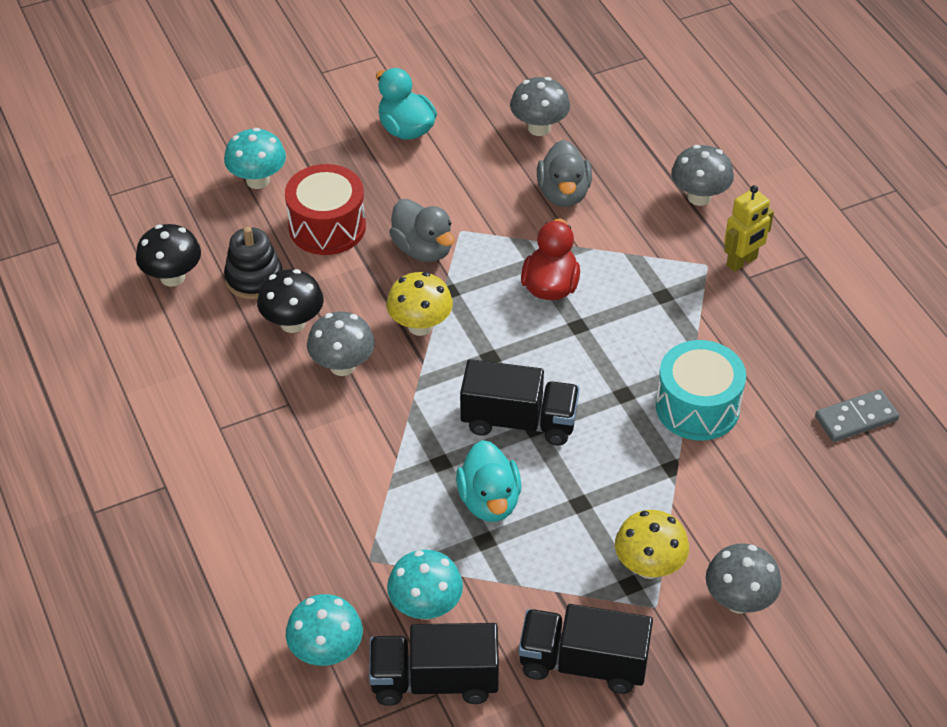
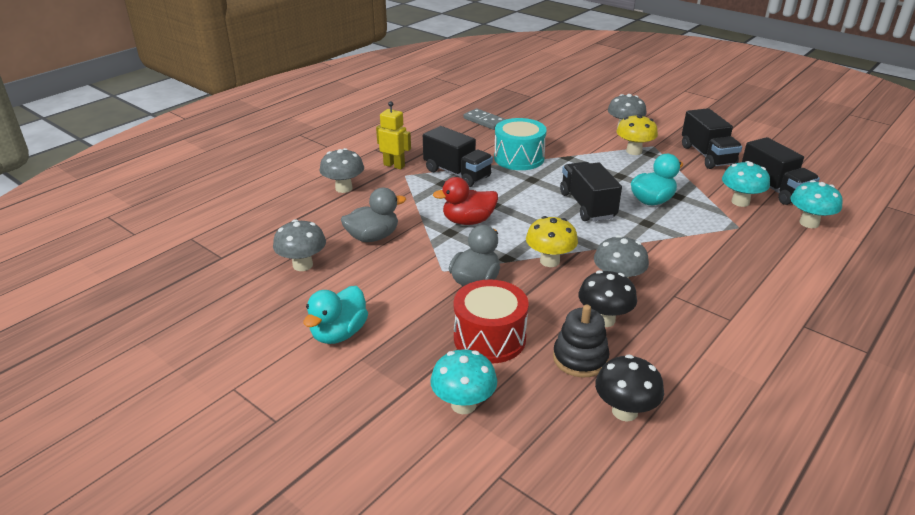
camera: 115 degrees left, 15 degrees down
none -> black truck [423,126,493,187]

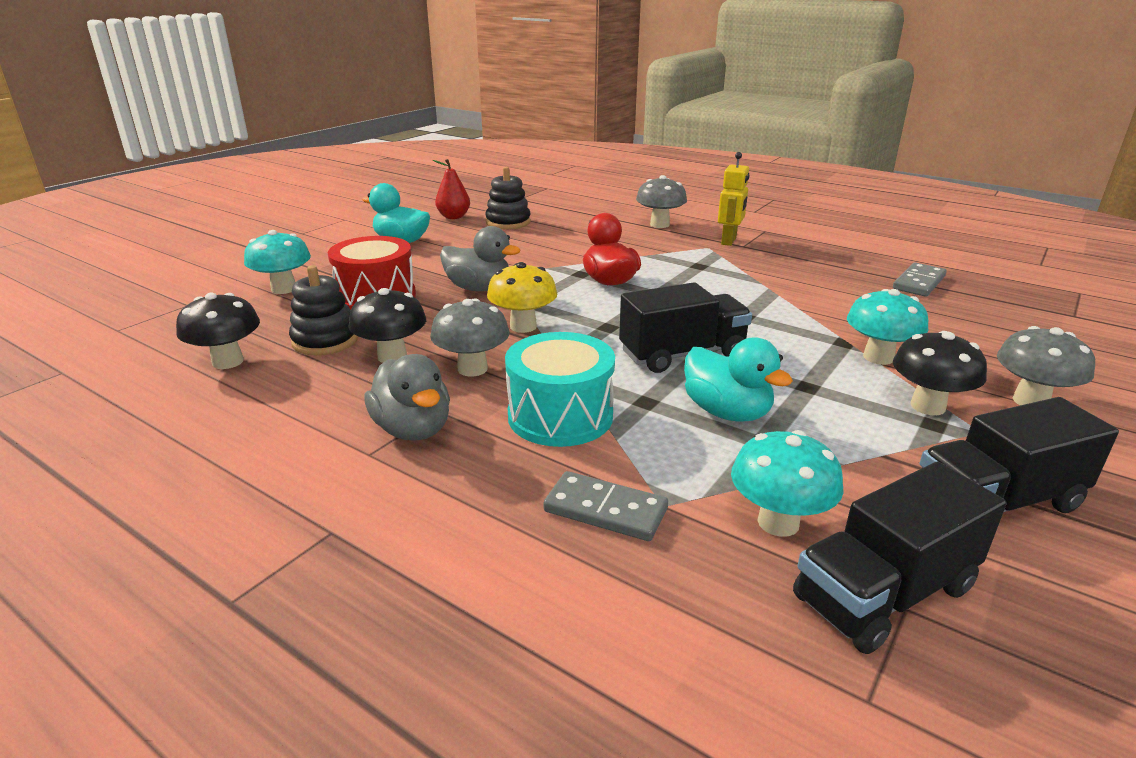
camera: 85 degrees right, 5 degrees down
grey mushroom [273,219,326,271] -> black stacking toy [485,167,531,229]
grey duck [341,188,406,242] -> grey duck moved to [364,354,450,441]
black truck [423,126,493,187] -> none
turquoise drum [494,118,547,170] -> turquoise drum moved to [505,332,615,447]
yellow mushroom [617,114,658,155] -> black mushroom [893,331,987,415]
turquoise mushroom [790,180,843,228] -> turquoise mushroom moved to [847,289,928,365]
none -> red pear [433,159,470,219]
none -> grey domino [543,471,668,541]

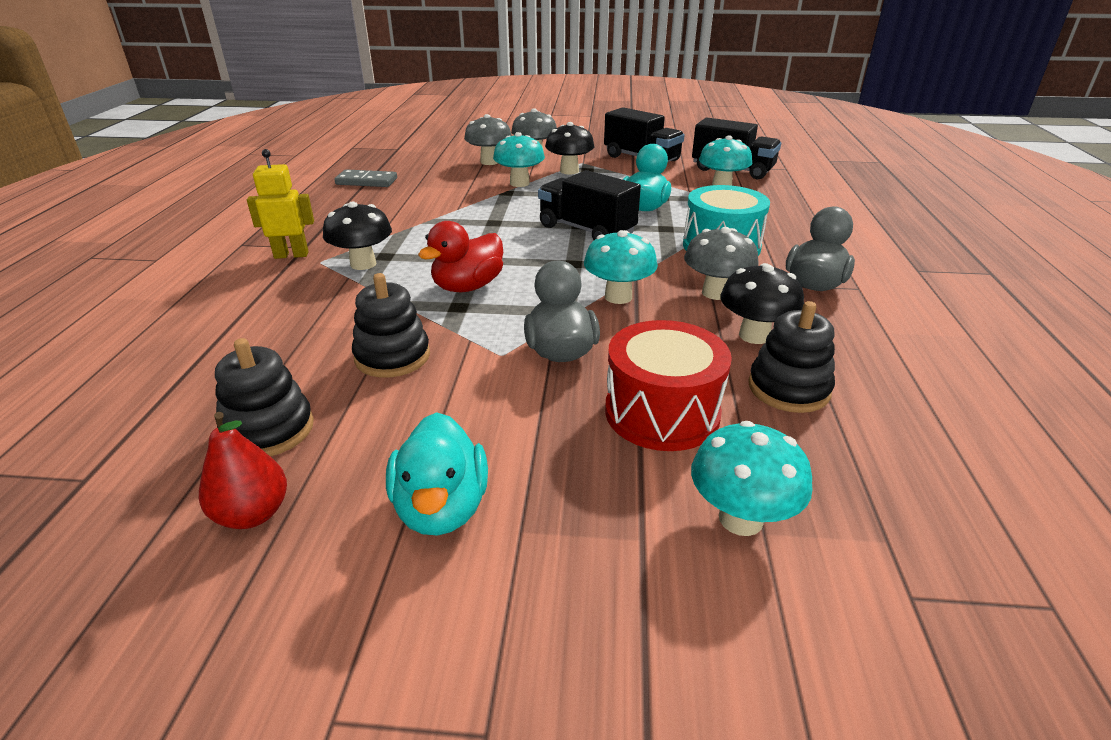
camera: 120 degrees left, 5 degrees up
black mushroom [176,293,260,369] -> black mushroom moved to [323,202,392,270]
yellow mushroom [487,262,557,333] -> turquoise mushroom [584,230,658,304]
grey domino [543,471,668,541] -> none
grey mushroom [636,175,687,228] -> grey mushroom moved to [464,114,512,165]
none -> black stacking toy [352,273,430,378]

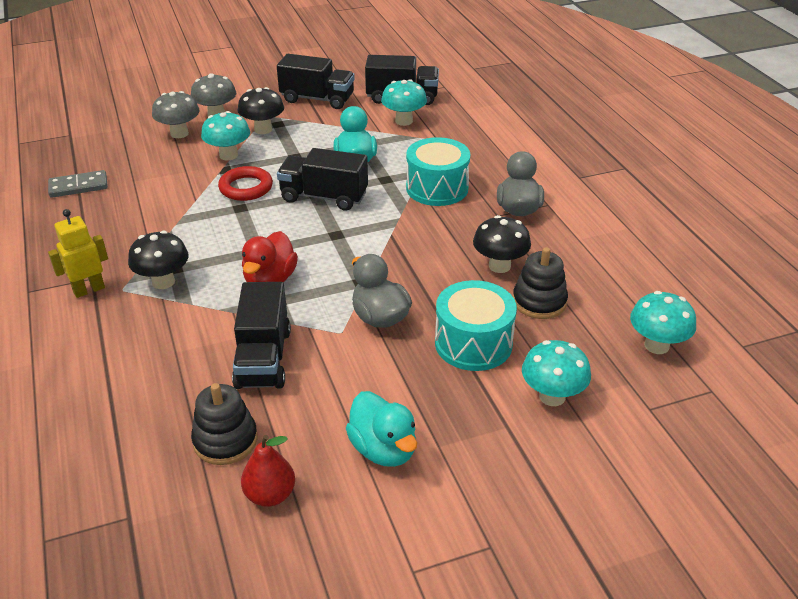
camera: 25 degrees left, 5 degrees up
black stacking toy [352,273,430,378] -> black truck [232,282,291,389]
turquoise mushroom [584,230,658,304] -> turquoise mushroom moved to [630,291,696,354]
red drum [605,320,732,451] -> turquoise drum [435,280,517,371]
grey mushroom [684,227,759,300] -> none
none -> red ring [218,166,273,201]

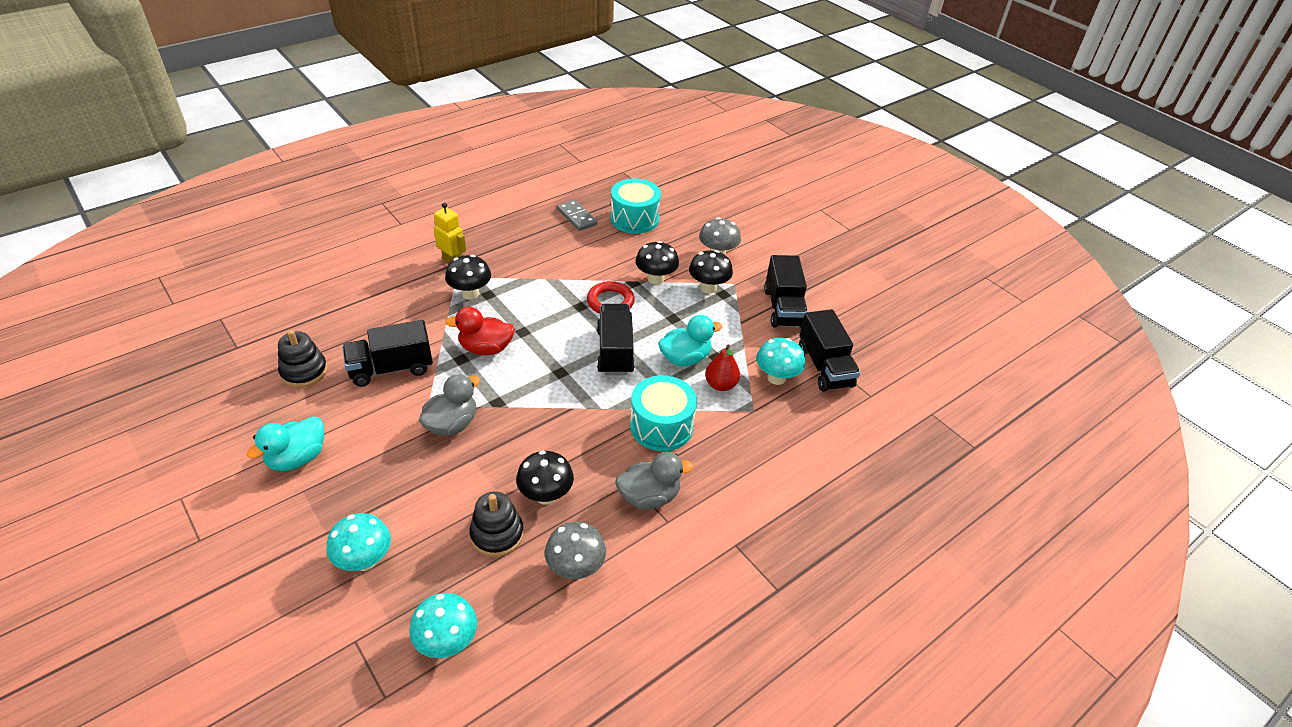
camera: 70 degrees right, 5 degrees up
grey mushroom [152,91,199,138] -> grey mushroom moved to [545,522,606,579]
turquoise mushroom [201,111,250,161] -> black mushroom [635,241,679,285]
red pear [241,435,295,507] -> red pear moved to [705,344,740,391]
turquoise drum [435,280,517,371] -> turquoise drum moved to [610,178,661,234]

